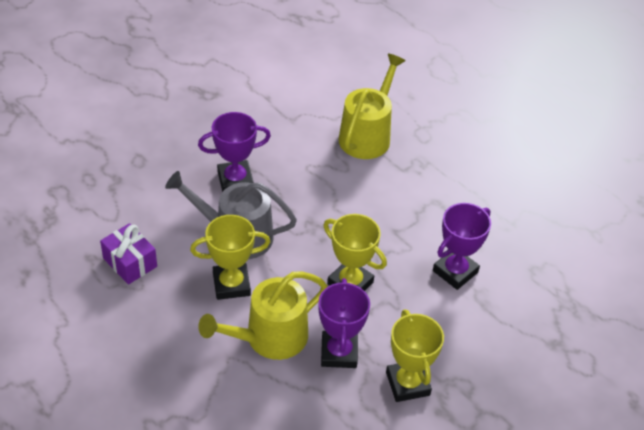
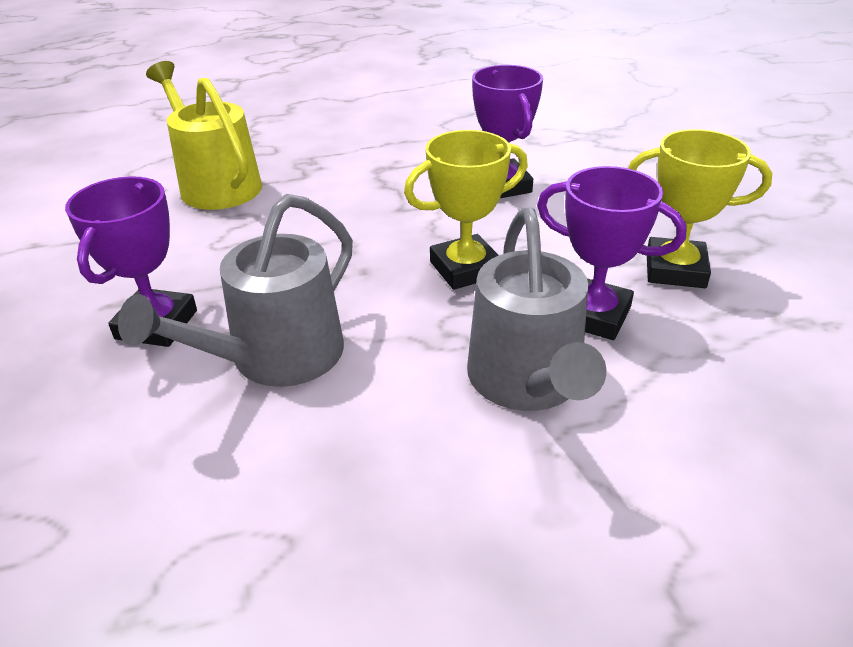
camera: 60 degrees left, 10 degrees down
purple gift [100,223,157,285] -> none
yellow trophy [190,215,270,300] -> none
yellow watering can [198,271,328,360] -> grey watering can [467,207,606,411]

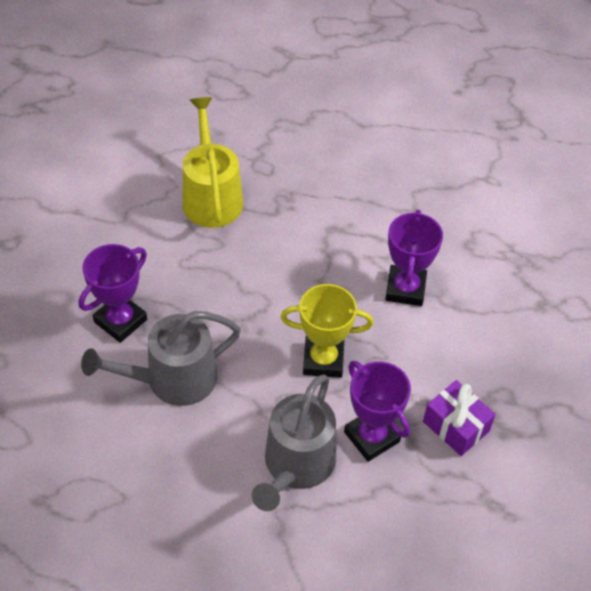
camera: 25 degrees right, 15 degrees up
yellow trophy [628,129,772,288] -> purple gift [423,380,496,456]

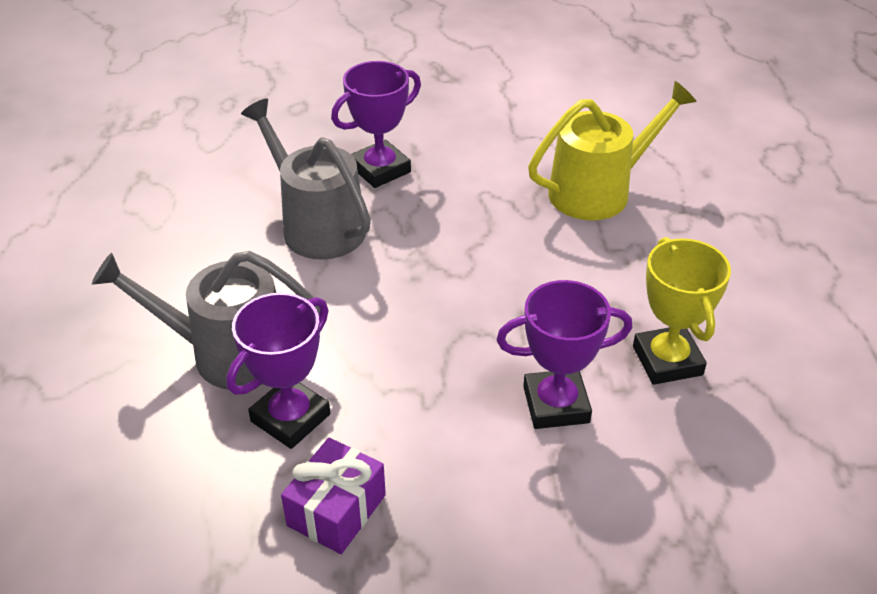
camera: 75 degrees right, 10 degrees down
purple trophy [79,244,147,343] -> purple trophy turned 60 degrees counterclockwise [331,61,421,188]
yellow trophy [280,284,374,378] -> yellow trophy moved to [633,237,731,385]

